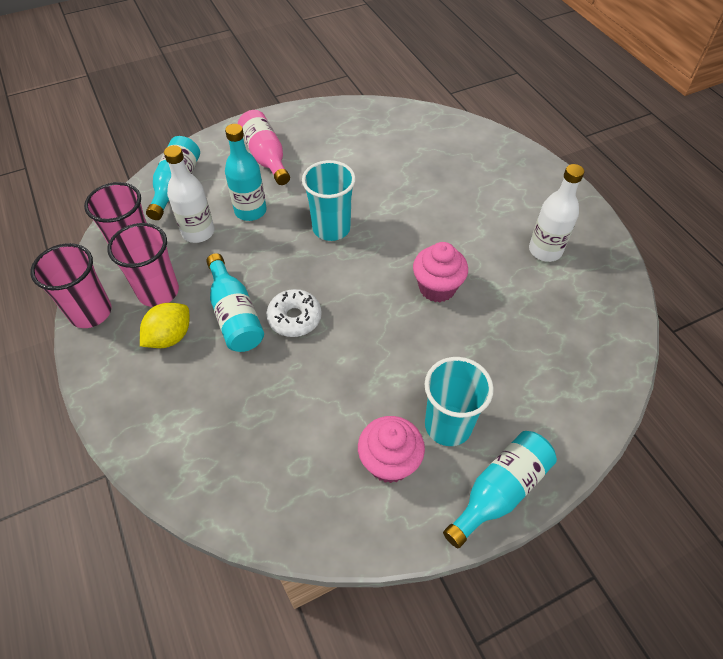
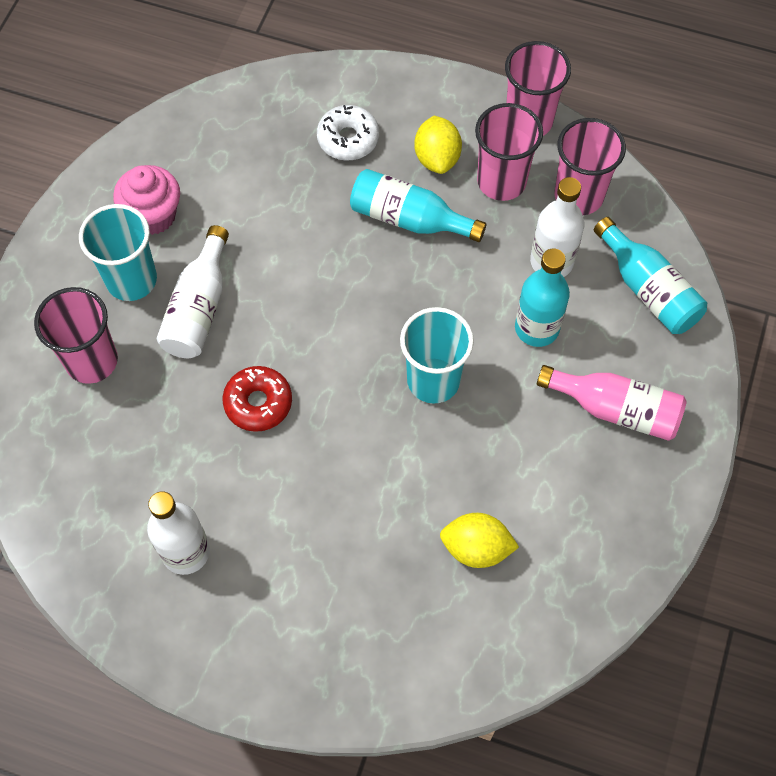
camera: 135 degrees right, 10 degrees up
white donut [266,289,322,337] -> white donut moved to [317,105,379,161]
pink cupcake [413,242,468,302] -> red donut [223,366,292,432]
turquoise bottle [443,431,557,548] -> none
none -> pink cup [34,287,118,384]
none -> white bottle [157,225,229,358]
none -> yellow lemon [440,513,519,568]

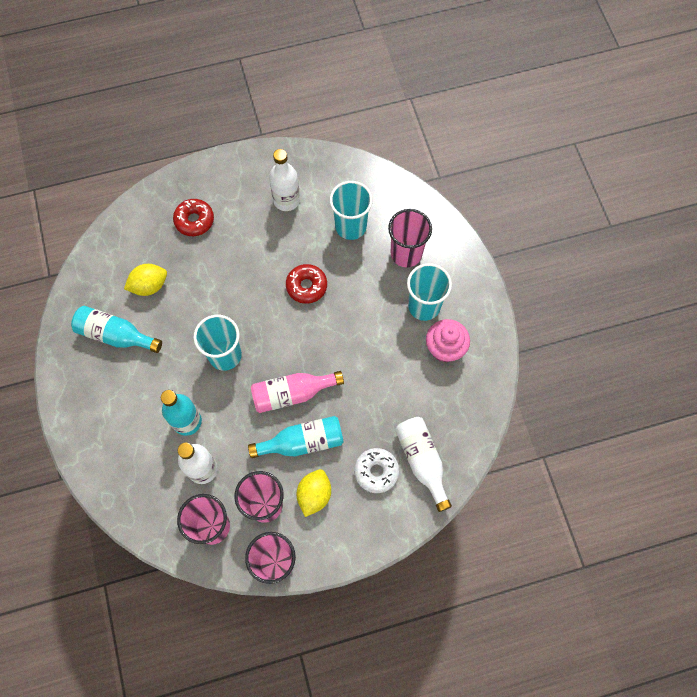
camera: 145 degrees right, 5 degrees up
white bottle [157,225,229,358] -> white bottle moved to [395,417,452,512]
yellow lemon [414,116,462,174] -> yellow lemon turned 60 degrees clockwise [297,469,331,517]
pink bottle [537,365,687,441] -> pink bottle moved to [251,371,344,413]
turquoise bottle [594,217,707,334] -> turquoise bottle moved to [71,306,162,353]
none -> red donut [173,199,214,236]
none -> turquoise cup [330,181,373,240]

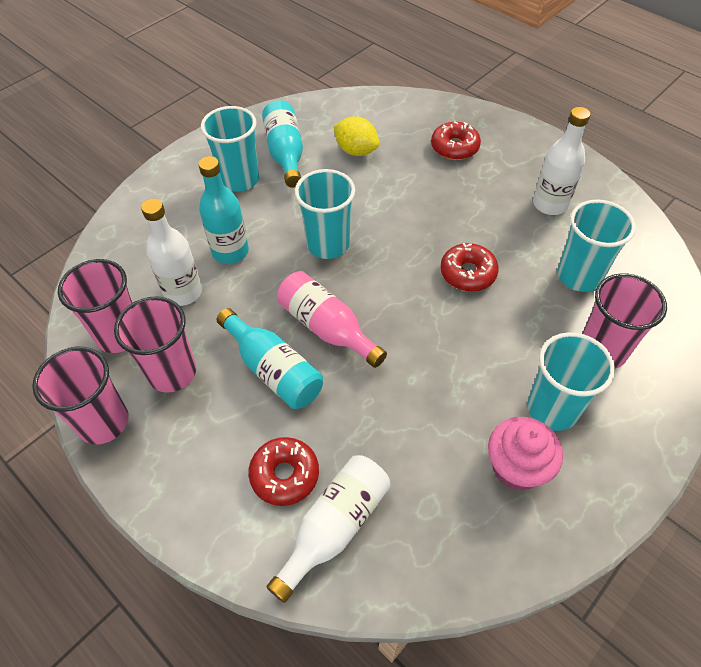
camera: 60 degrees right, 15 degrees down
yellow lemon [297,469,331,517] -> none
white donut [354,448,399,493] -> red donut [248,437,319,506]
none -> turquoise cup [201,106,259,192]

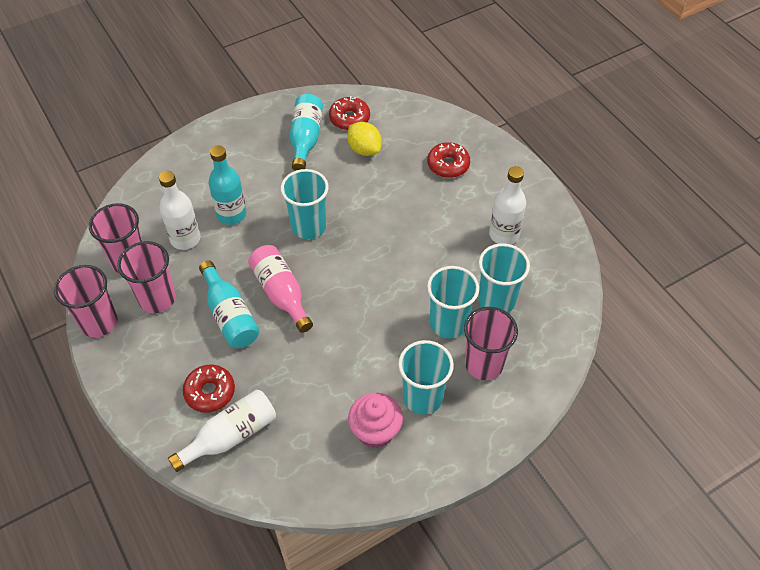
camera: 15 degrees right, 0 degrees up
turquoise cup [201,106,259,192] -> turquoise cup moved to [427,266,479,339]
red donut [440,243,499,291] -> red donut moved to [329,96,370,130]

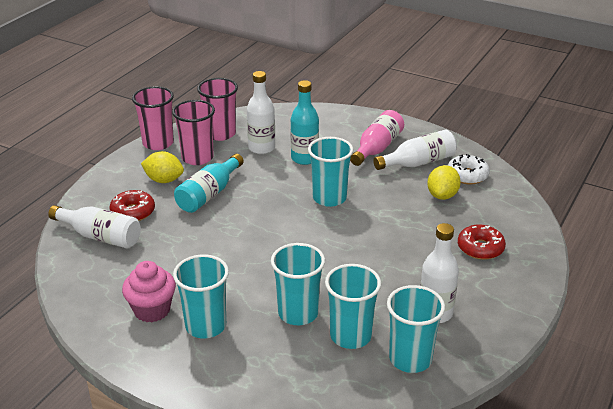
camera: 60 degrees right, 20 degrees down
pink bottle [248,245,313,333] -> pink bottle moved to [350,110,404,166]
turquoise bottle [289,94,323,171] -> white bottle [373,130,457,170]
red donut [329,96,370,130] -> white donut [447,154,490,184]
pink cup [464,307,518,380] -> none
none -> yellow lemon [141,151,184,183]
none -> turquoise cup [387,285,445,373]

